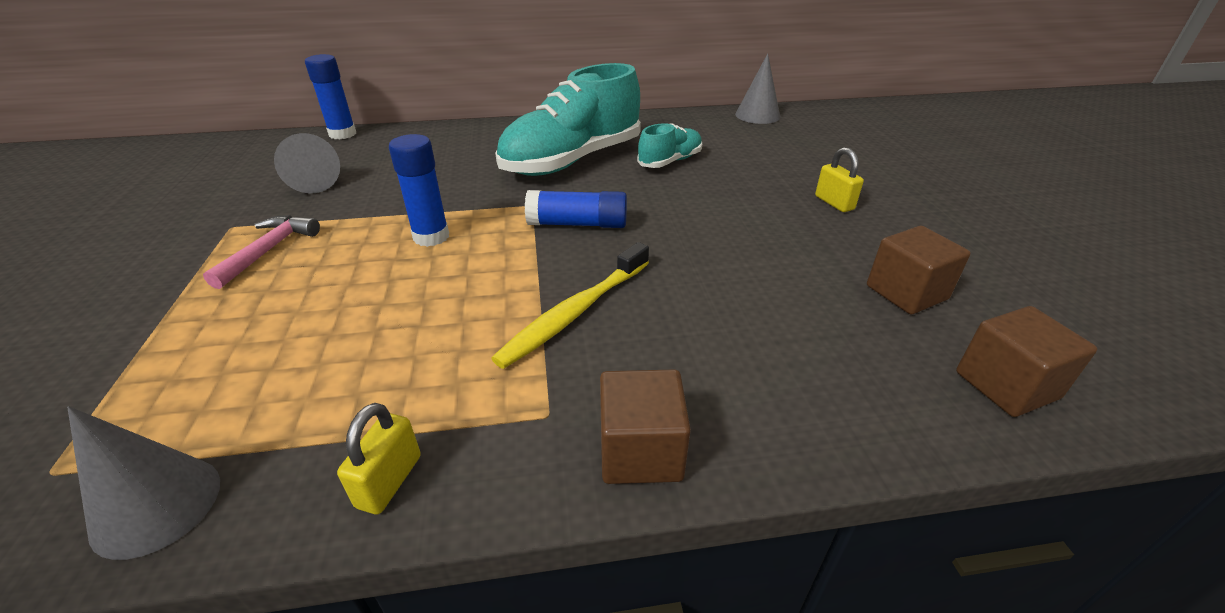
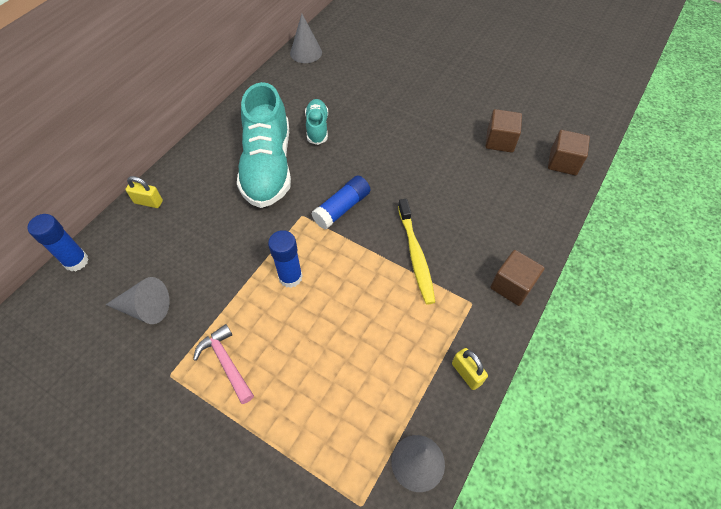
camera: 50 degrees left, 20 degrees up
yellow padlock [815,147,864,212] -> yellow padlock moved to [125,176,163,208]

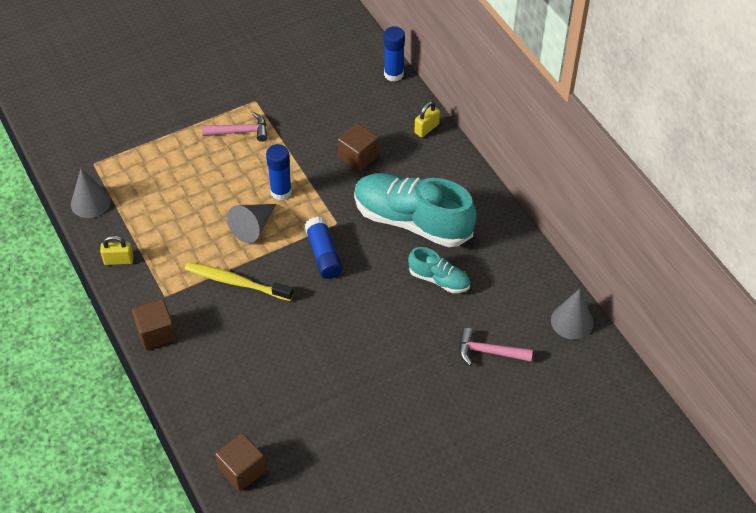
camera: 120 degrees right, 5 degrees down
grey cone [105,277,170,324] -> grey cone moved to [227,204,276,243]
brown cube [485,109,522,153] -> brown cube moved to [338,123,379,172]
none -> pink hammer [460,328,533,366]

